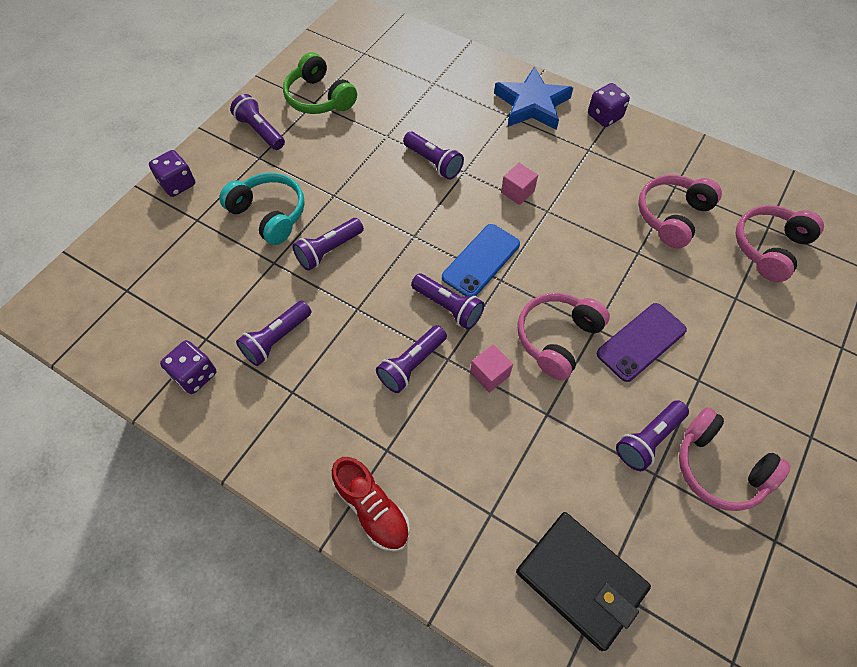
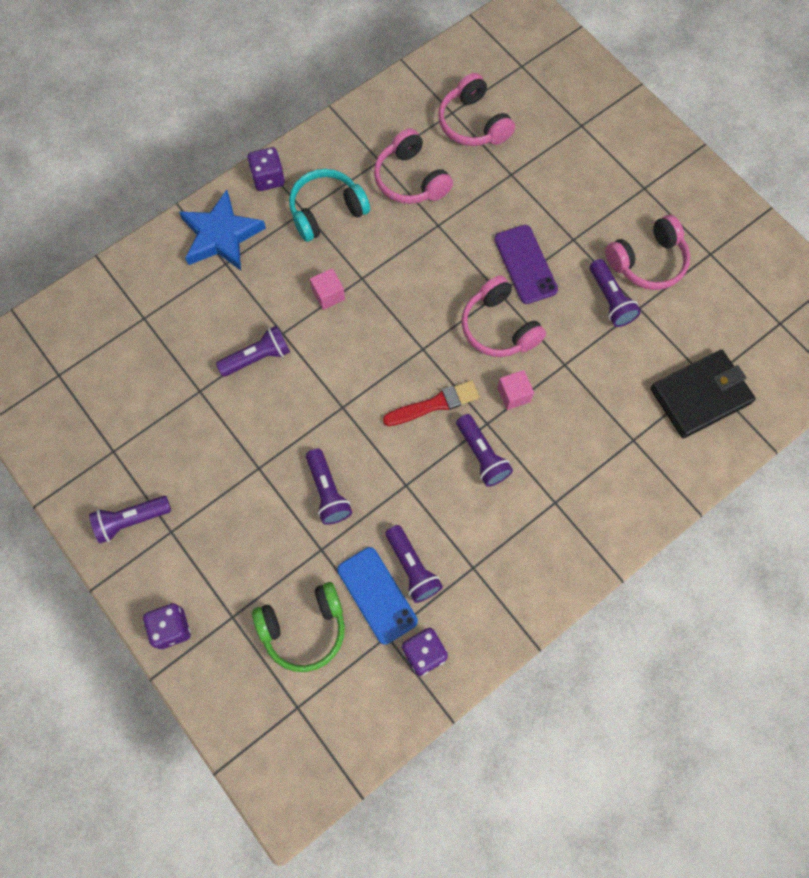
camera: 70 degrees left, 10 degrees up
turquoise headphones [219,173,305,245] -> turquoise headphones moved to [289,169,370,242]
green headphones [283,52,357,114] -> green headphones moved to [252,582,345,672]
red shoe [332,457,410,552] -> none
purple flashlight [411,274,485,330] -> red brush [383,380,479,426]
blue phone [442,224,520,296] -> blue phone moved to [337,547,418,645]

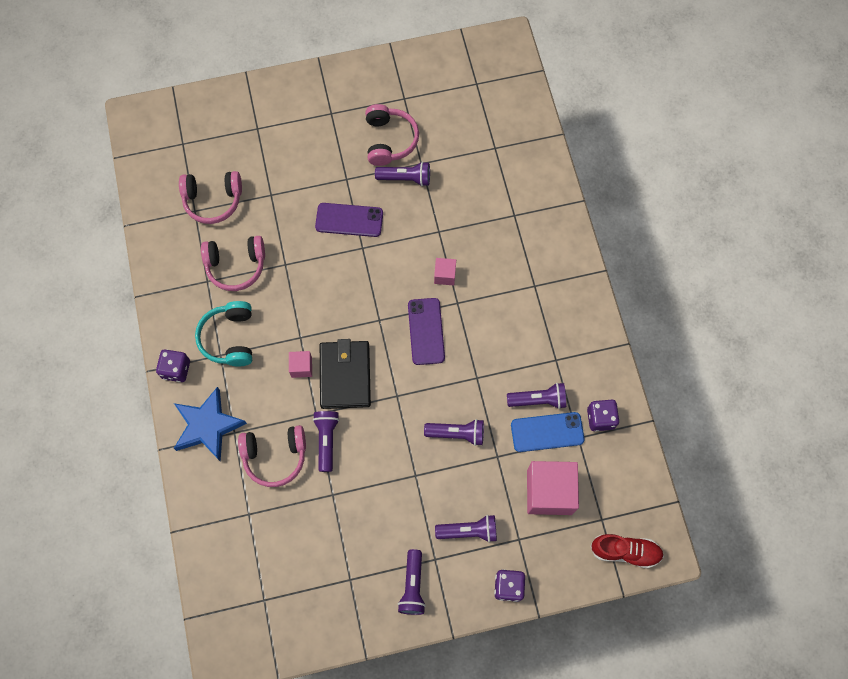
camera: 65 degrees left, 0 degrees up
green headphones [252,582,345,672] -> pink cube [527,461,579,515]
red brush [383,380,479,426] -> purple phone [408,298,445,365]
purple flashlight [456,414,513,487] -> purple flashlight moved to [435,515,497,543]
pink headphones [461,275,546,357] -> pink headphones moved to [238,425,306,487]
black wallet [650,349,756,438] -> black wallet moved to [320,339,371,409]
none -> red shoe [590,534,664,568]

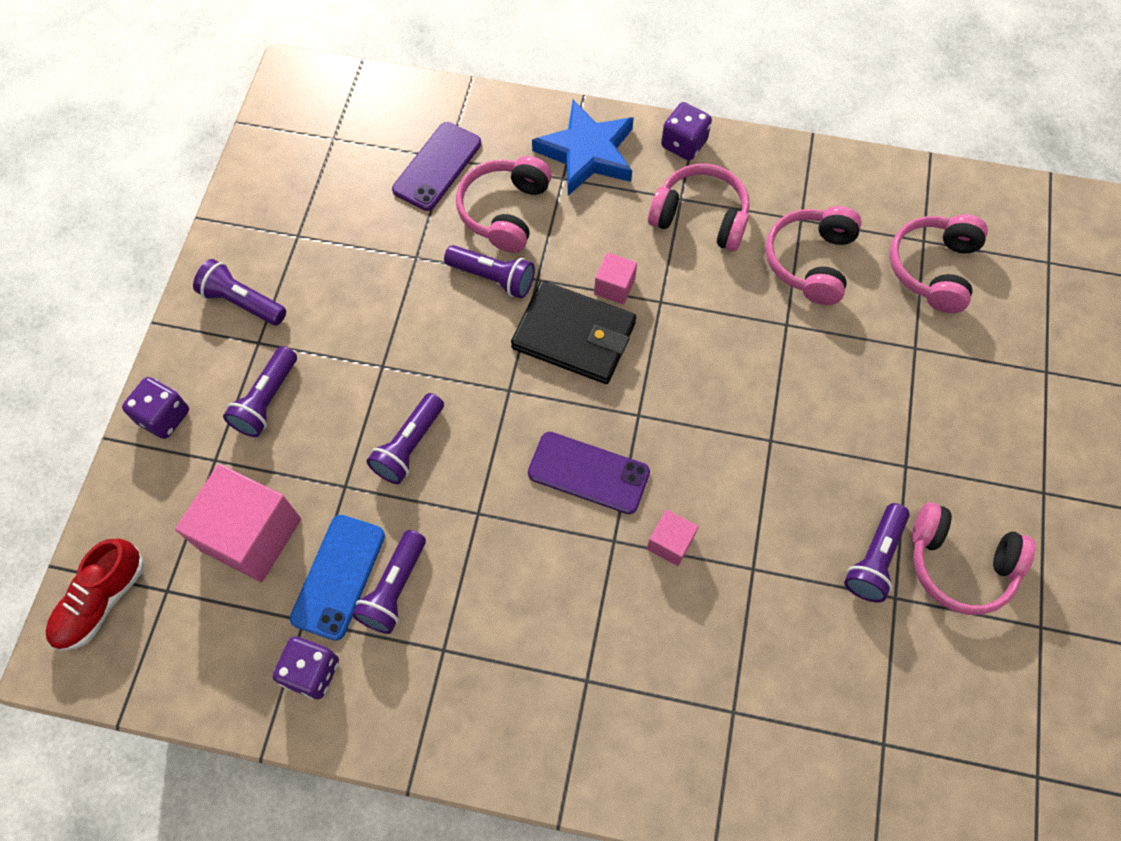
camera: 115 degrees right, 5 degrees down
turquoise headphones [195,301,252,366] -> pink headphones [648,164,750,251]
purple phone [315,203,383,237] -> purple phone moved to [392,122,481,211]

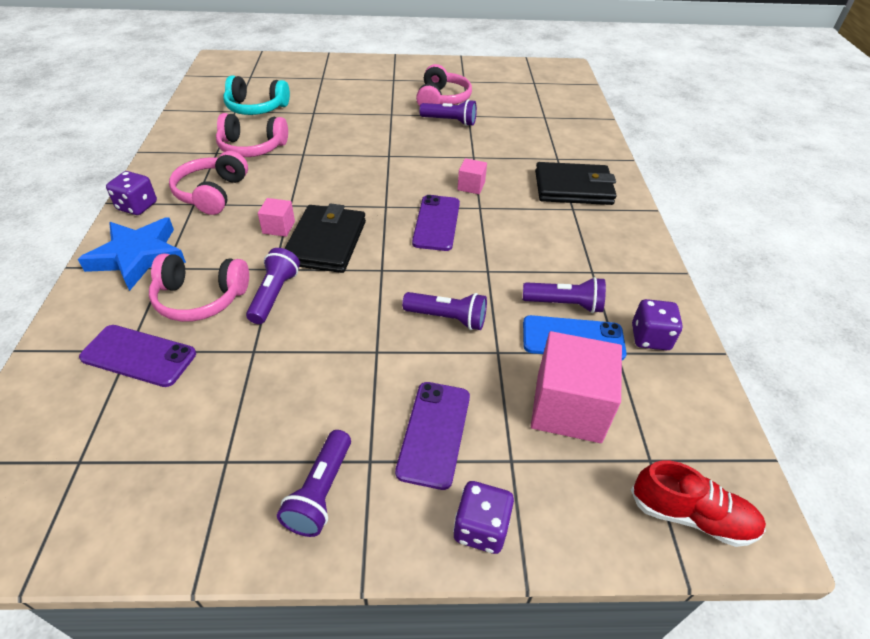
camera: 105 degrees left, 20 degrees down
purple flashlight [223,346,297,437] -> purple phone [395,382,470,490]
pink headphones [889,214,988,313] -> turquoise headphones [223,76,290,115]
none -> black wallet [535,162,617,205]

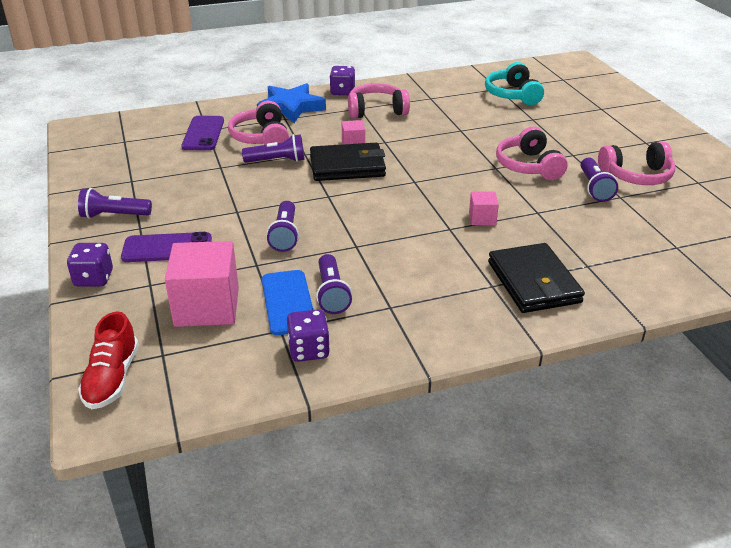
camera: 75 degrees right, 10 degrees down
pink headphones [216,113,288,157] -> pink headphones moved to [496,127,567,180]
purple phone [412,195,460,251] -> none

